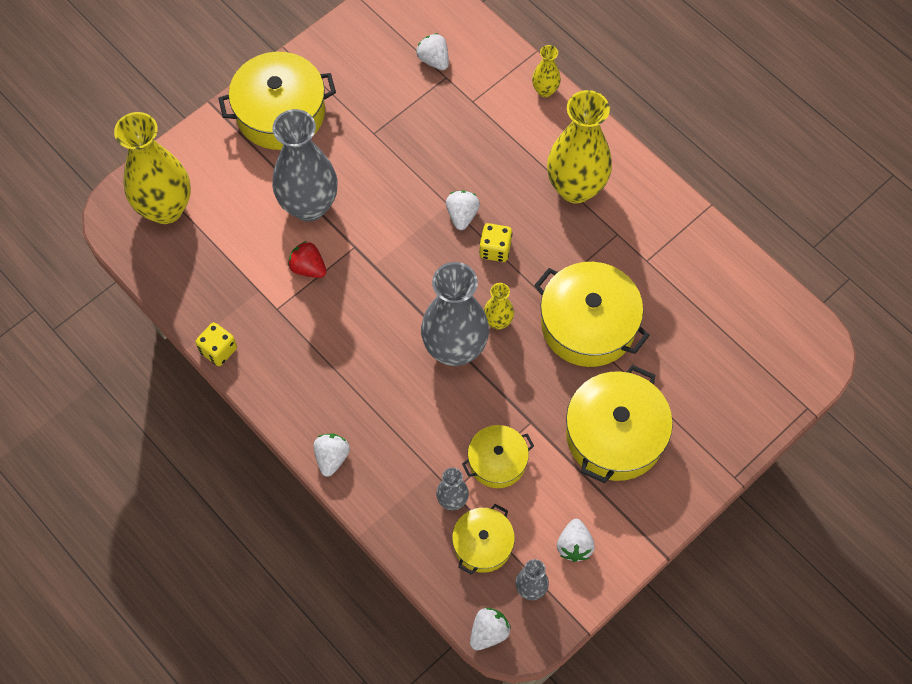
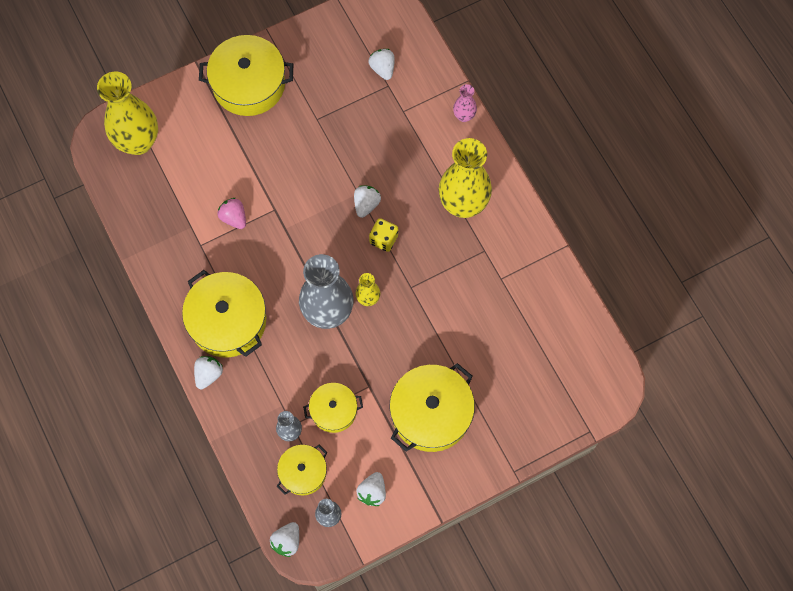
camera: 15 degrees right, 5 degrees up
yellow dice [195,322,237,366] -> none
grey vase [272,109,338,222] -> none
red strawberry [288,241,327,278] -> pink strawberry [218,198,246,229]
white strawberry [470,608,511,650] -> white strawberry turned 150 degrees clockwise [270,522,299,557]
yellow vase [532,45,561,97] -> pink vase [453,84,477,122]
yellow pot [534,262,650,367] -> yellow pot moved to [182,270,266,357]

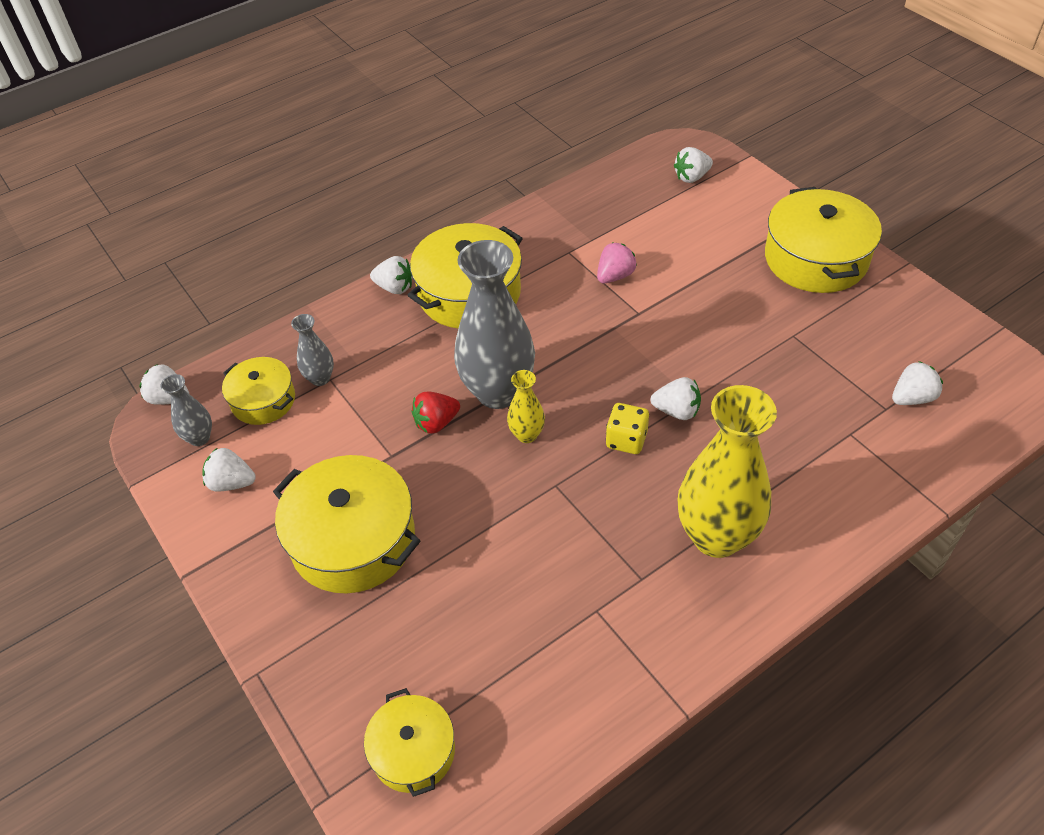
camera: 85 degrees right, 20 degrees down
yellow vase [97,72,158,155] -> white strawberry [674,147,713,183]
yellow pot [303,383,363,433] -> yellow pot moved to [364,688,455,797]
pink vase [453,84,477,122] -> none
none -> red strawberry [412,392,460,434]

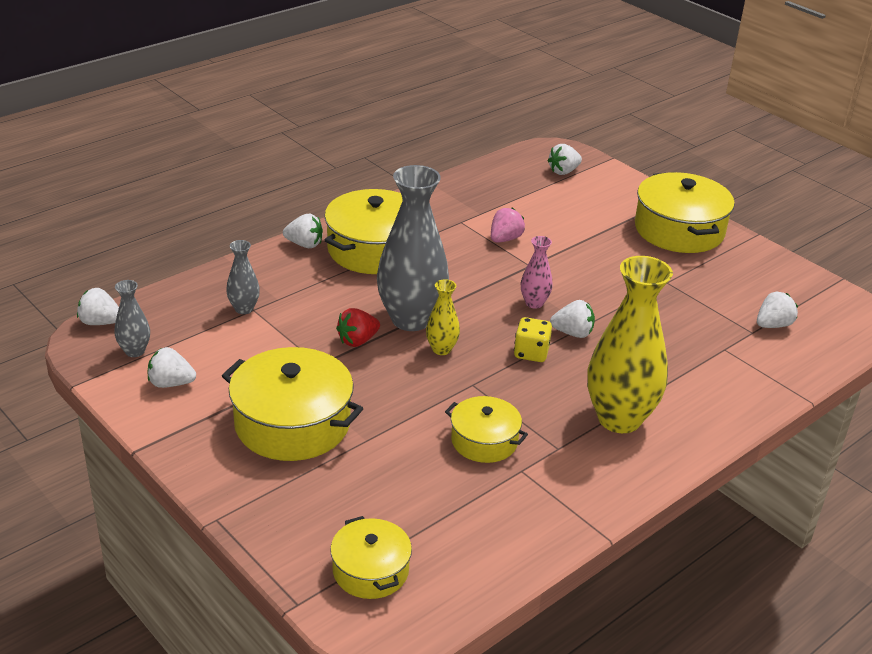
camera: 10 degrees left, 15 degrees down
yellow pot [222,357,295,425] -> yellow pot moved to [445,396,528,463]
none -> pink vase [521,236,553,309]

